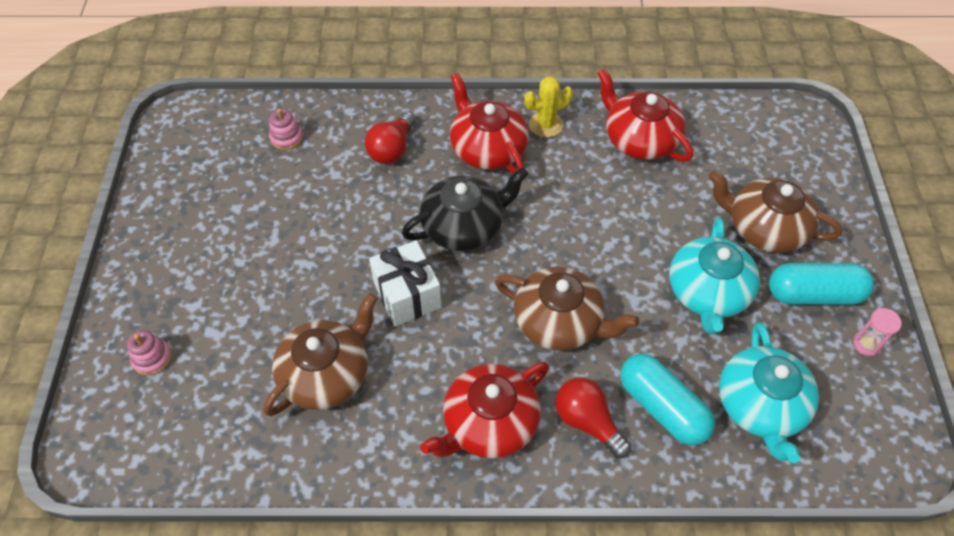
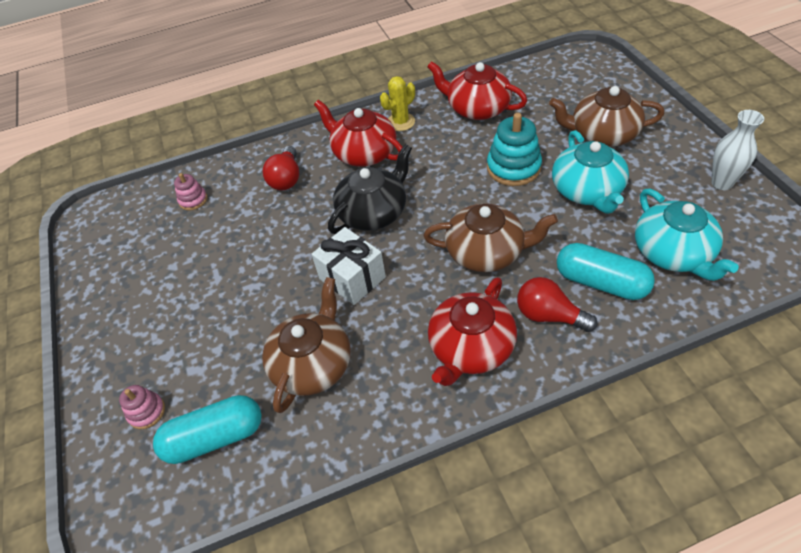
camera: 15 degrees left, 5 degrees down
turquoise capsule [769,263,874,305] -> turquoise capsule moved to [153,395,262,464]
pink hourglass [853,308,902,356] -> white vase [711,110,764,190]
none -> turquoise stacking toy [487,113,542,186]

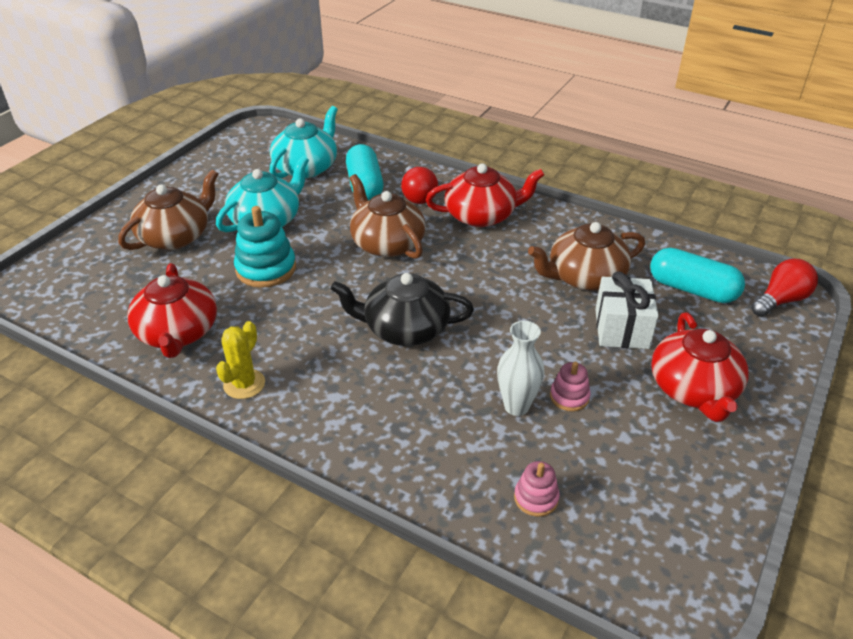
camera: 135 degrees left, 10 degrees down
pink stacking toy [119,385,165,429] -> pink stacking toy moved to [550,362,590,411]
red light bulb [263,146,299,190] -> red light bulb moved to [751,259,818,317]
white gift [312,227,386,305] -> white gift moved to [595,272,659,349]
red teapot [314,100,403,167] -> red teapot moved to [651,312,749,422]
yellow cactus [380,76,415,131] -> yellow cactus turned 75 degrees counterclockwise [216,321,265,399]
brown teapot [549,86,664,147] -> brown teapot turned 105 degrees counterclockwise [118,170,218,250]
white vase [711,110,764,190] -> white vase moved to [497,321,545,416]

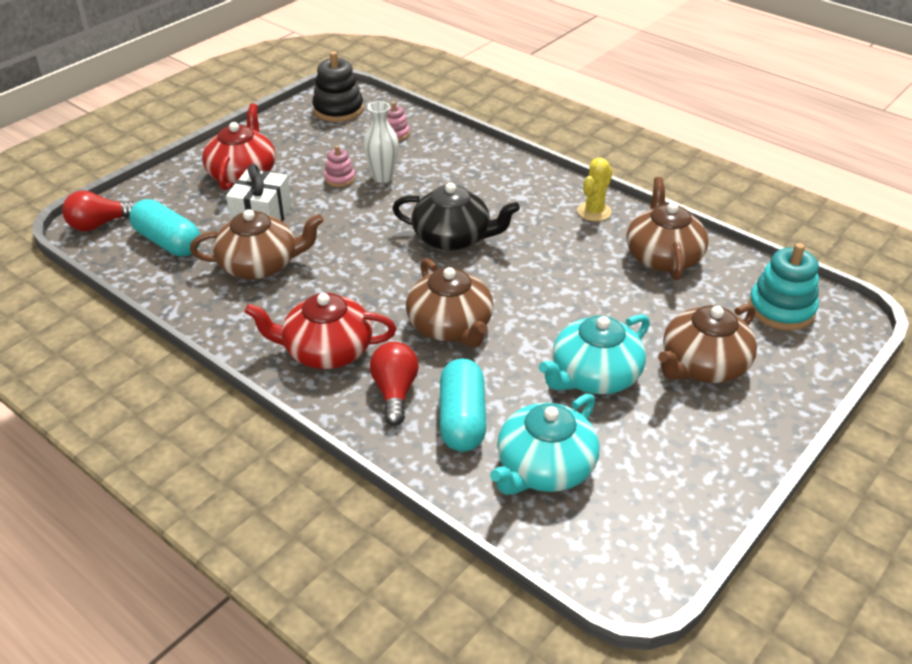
camera: 170 degrees left, 0 degrees up
red teapot [127,263,217,358] -> brown teapot [626,177,709,280]
turquoise stacking toy [234,206,296,288] -> turquoise stacking toy moved to [748,243,819,330]
none -> black stacking toy [312,51,364,122]

